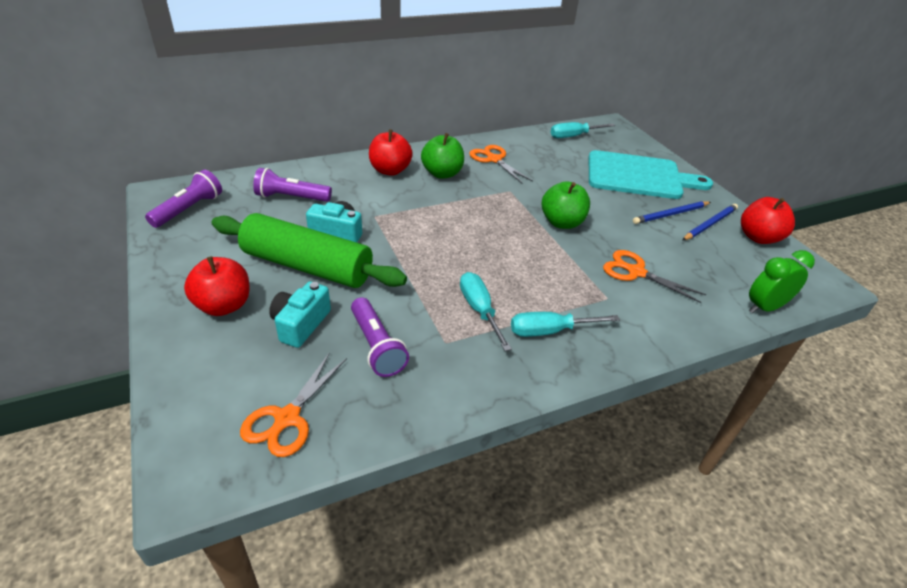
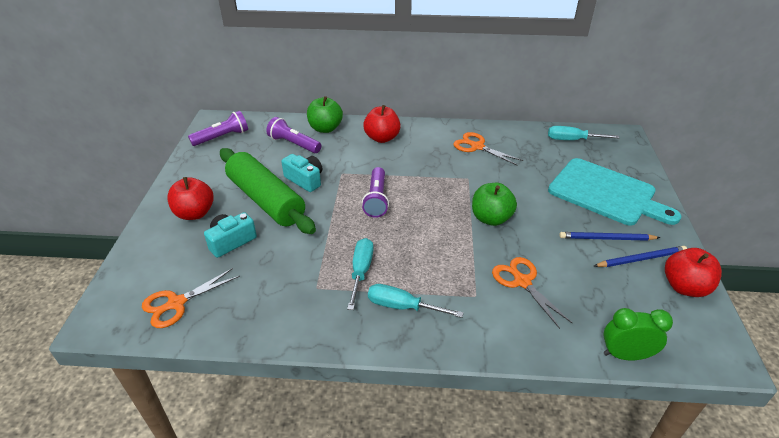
camera: 30 degrees right, 0 degrees up
purple flashlight [351,297,409,377] -> purple flashlight moved to [362,167,389,218]
green apple [421,133,464,179] -> green apple moved to [307,96,343,133]
orange scissors [469,145,533,184] -> orange scissors turned 45 degrees counterclockwise [453,132,523,166]

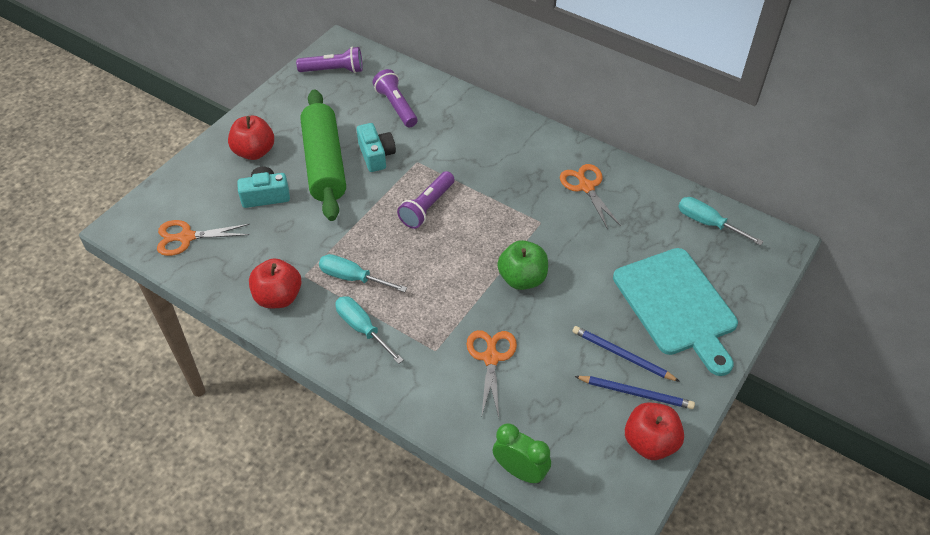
camera: 30 degrees right, 10 degrees up
green apple [307,96,343,133] -> none
turquoise screwdriver [347,238,373,310] -> turquoise screwdriver turned 105 degrees counterclockwise [319,254,407,292]
red apple [363,105,401,143] -> red apple moved to [249,258,301,308]

